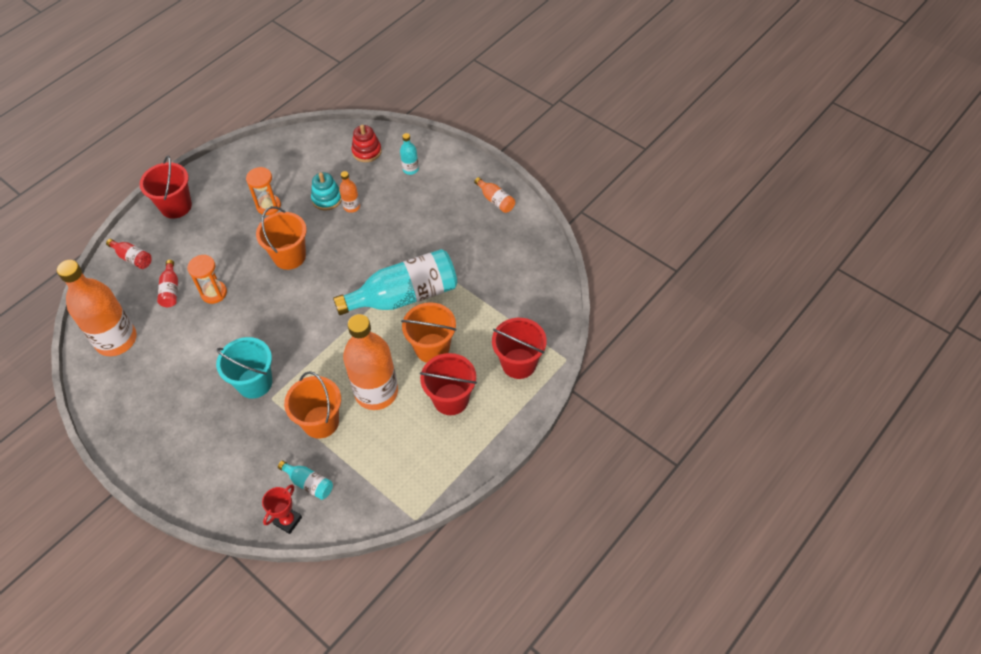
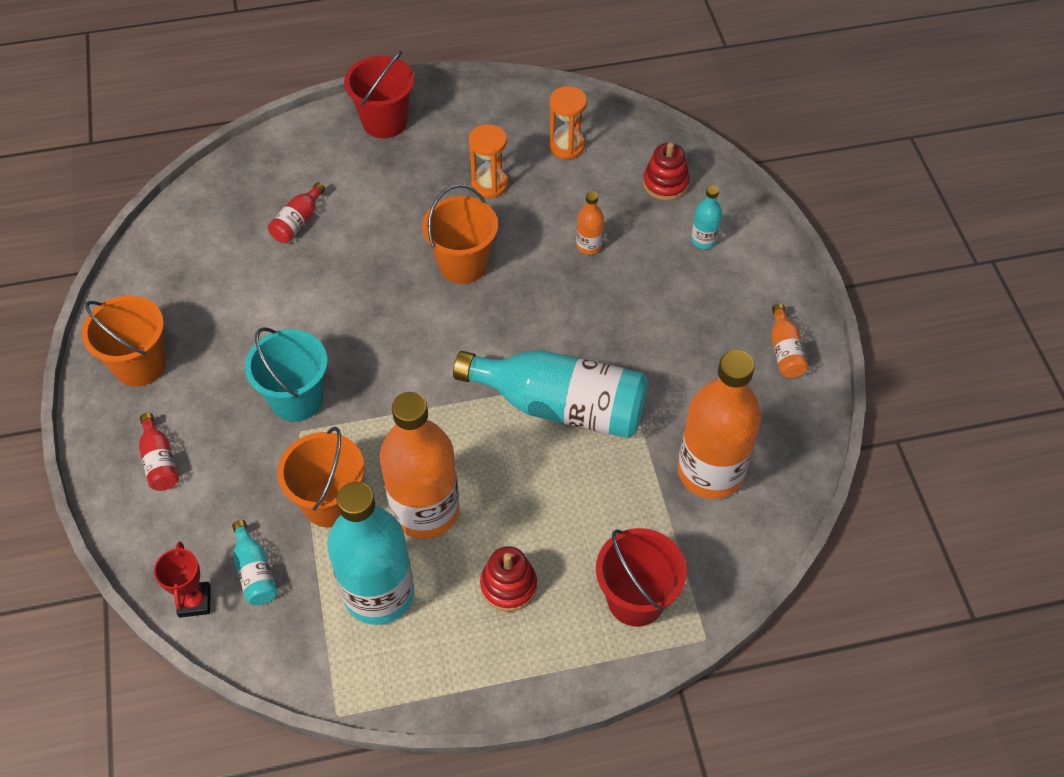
camera: 35 degrees right, 0 degrees up
orange bottle [57,260,137,356] -> orange bottle moved to [678,350,761,499]
red bottle [106,239,152,269] -> red bottle moved to [139,413,179,491]
orange hourglass [187,255,227,304] -> orange hourglass moved to [549,86,587,159]
red trophy [262,484,302,534] -> red trophy turned 75 degrees counterclockwise [154,542,211,618]
turquoise stacking toy [311,172,342,211] -> none
orange bucket [401,302,457,363] -> orange bucket moved to [82,295,166,387]
red bucket [420,353,477,415] -> red stacking toy [480,546,537,612]
none -> turquoise bottle [327,482,414,625]

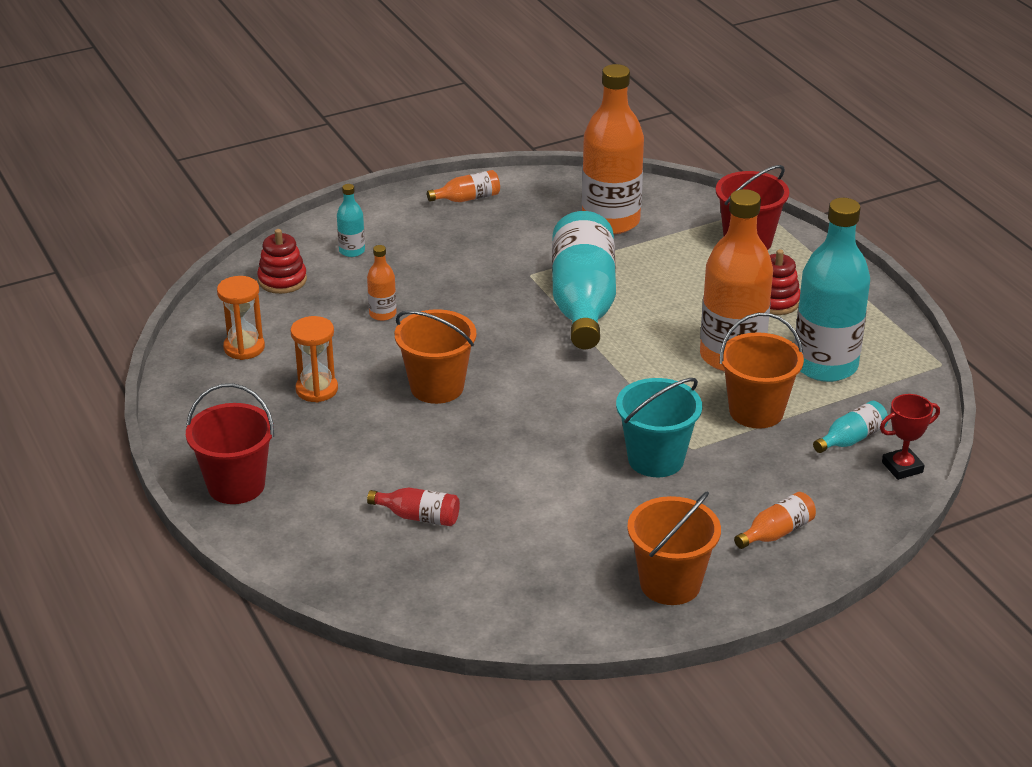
camera: 105 degrees left, 20 degrees down
red bottle [139,413,179,491] -> orange bottle [734,492,816,549]

